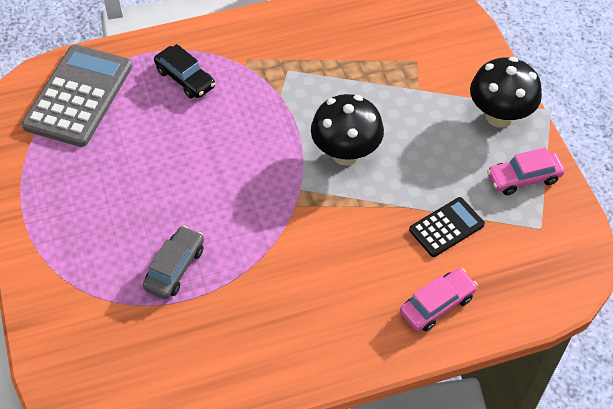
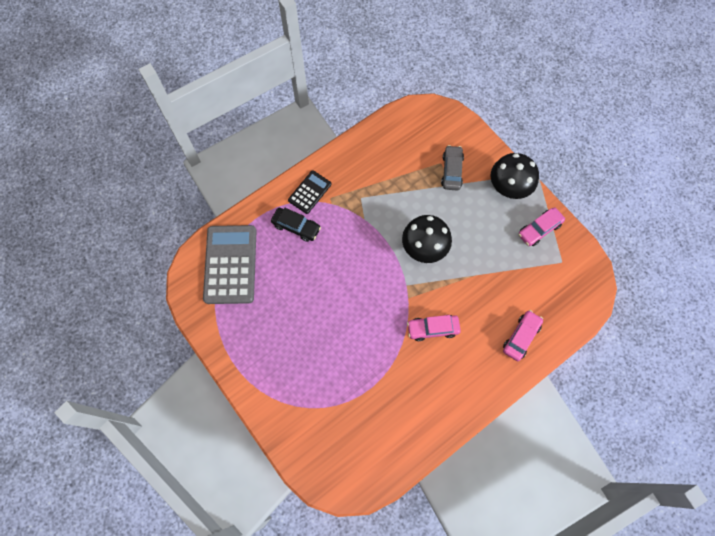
camera: 20 degrees left, 15 degrees up
grey car [143,226,204,299] -> grey car moved to [441,145,464,191]
black calculator [409,197,485,257] -> black calculator moved to [288,170,332,214]
none -> pink car [407,315,461,341]

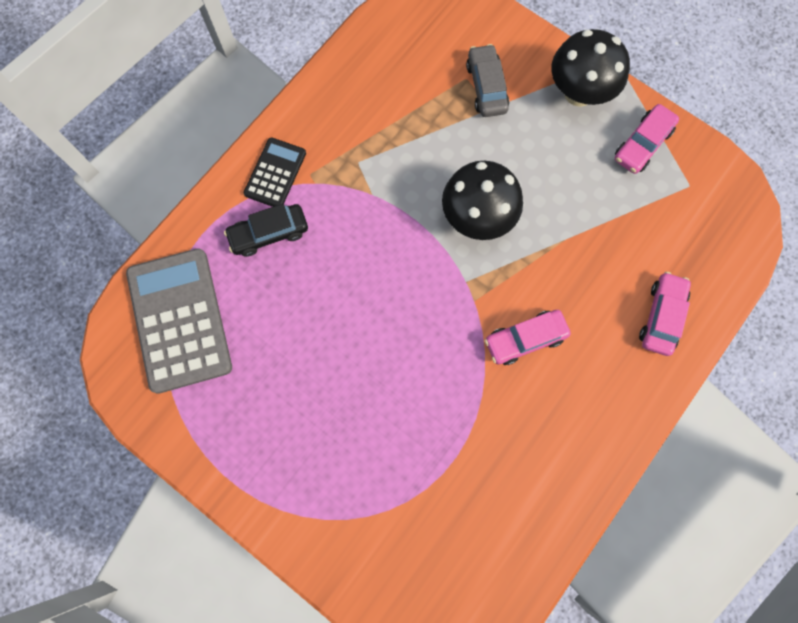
camera: 15 degrees left, 5 degrees up
black car [271,208,321,242] -> black car turned 150 degrees clockwise [224,204,308,257]

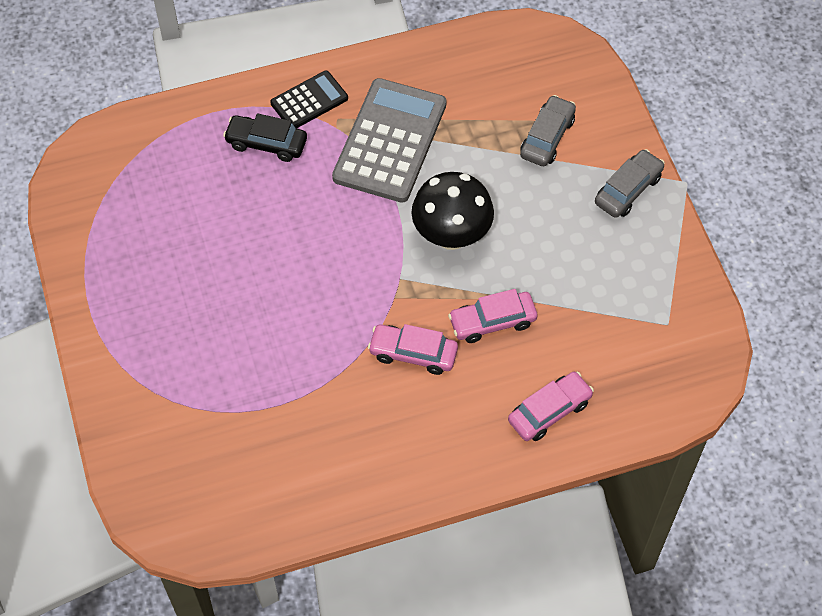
camera: 35 degrees right, 15 degrees down
grey calculator [126,248,232,394] -> grey calculator moved to [332,78,447,203]
black mushroom [551,29,630,107] -> grey car [595,149,665,218]
pink car [615,104,679,174] -> pink car moved to [448,289,537,343]

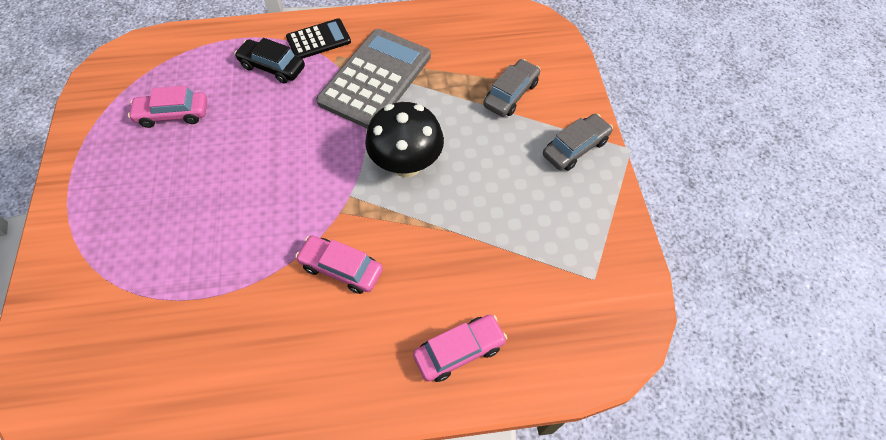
camera: 10 degrees right, 0 degrees up
pink car [448,289,537,343] -> pink car moved to [128,86,207,128]

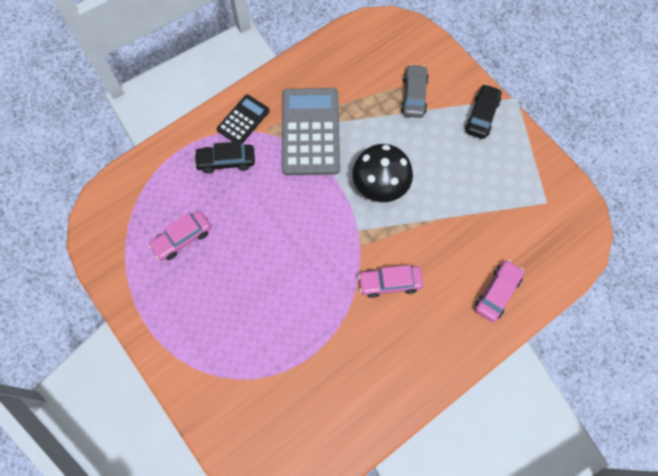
camera: 30 degrees left, 10 degrees up
grey car [543,114,613,171] -> black car [465,84,501,139]

